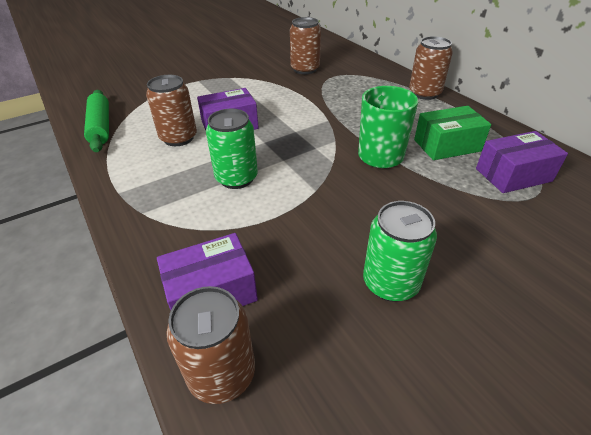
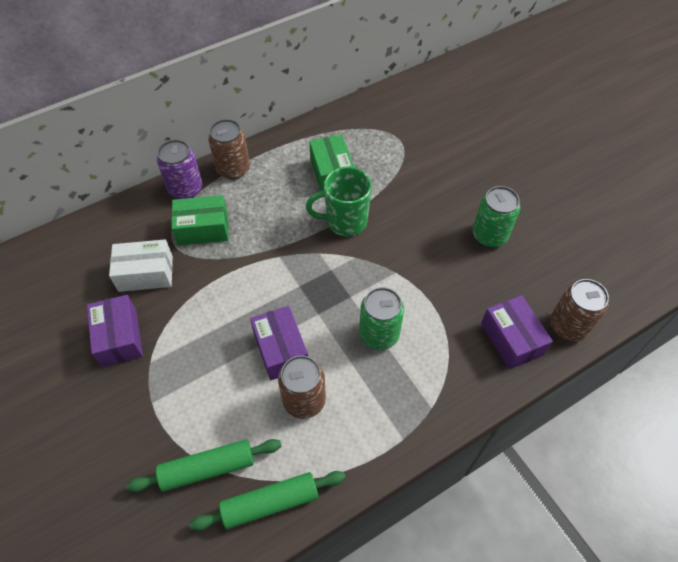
camera: 90 degrees left, 15 degrees up
brown can [290,17,321,74] -> white box [109,239,173,292]
purple box [476,131,568,193] -> purple box moved to [87,295,143,367]
none -> green rolling pin [126,439,281,492]
none -> purple can [157,140,202,199]
none -> green box [171,195,229,246]

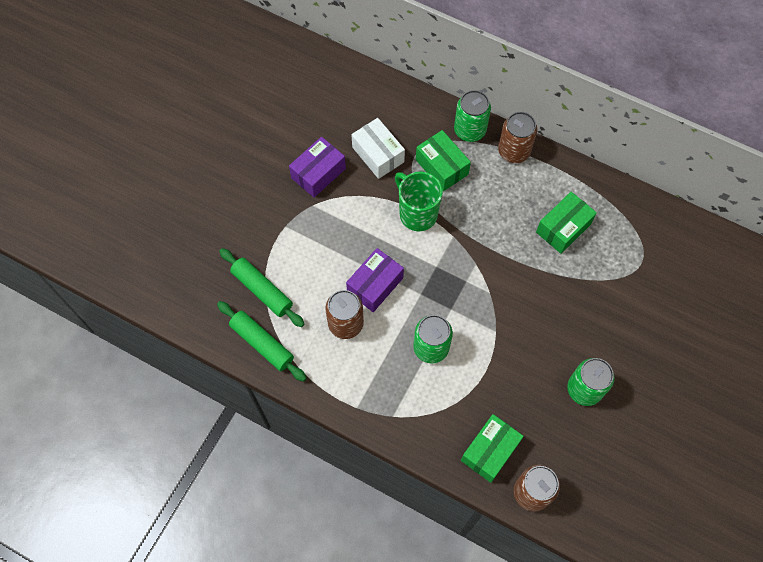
camera: 60 degrees right, 10 degrees up
purple can [157,140,202,199] -> green can [454,90,491,142]
green mug [306,167,372,236] -> green mug moved to [395,172,443,232]
purple box [481,295,553,370] -> green box [461,414,524,483]

